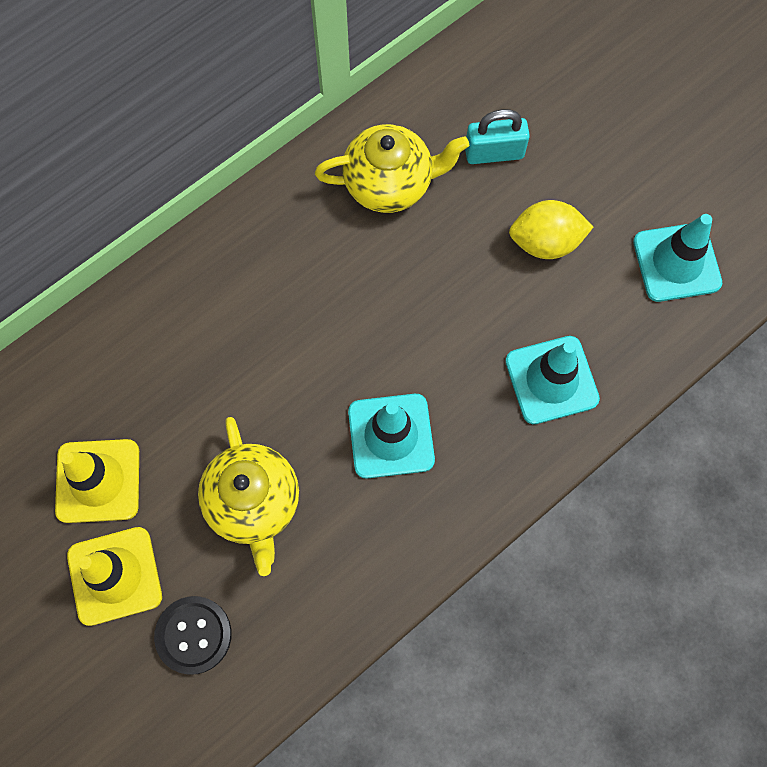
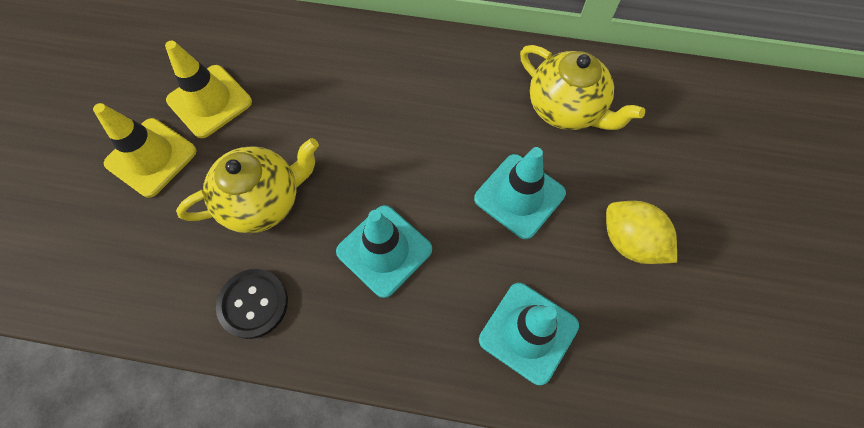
camera: 50 degrees right, 5 degrees down
black button [154,596,232,675] -> black button moved to [216,269,288,339]
yellow teapot [198,417,299,576] -> yellow teapot turned 150 degrees counterclockwise [176,138,319,233]
turquoise padlock [465,109,530,164] -> none
turquoise traffic cone [633,214,722,302] -> turquoise traffic cone moved to [474,147,566,239]

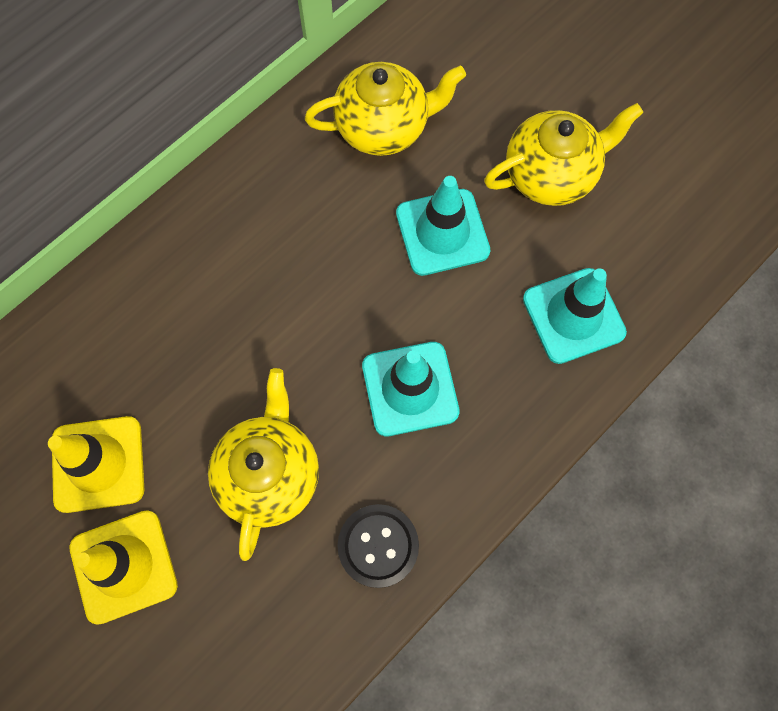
camera: 55 degrees left, 5 degrees up
yellow lemon [606,201,677,264] -> yellow teapot [484,103,643,206]

